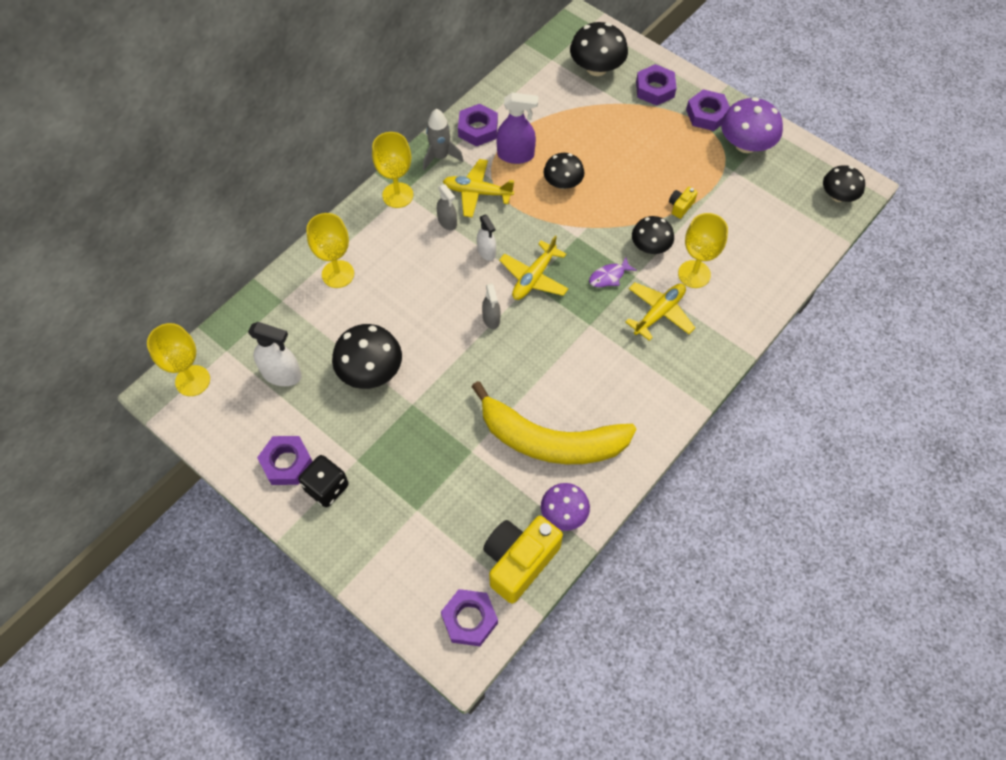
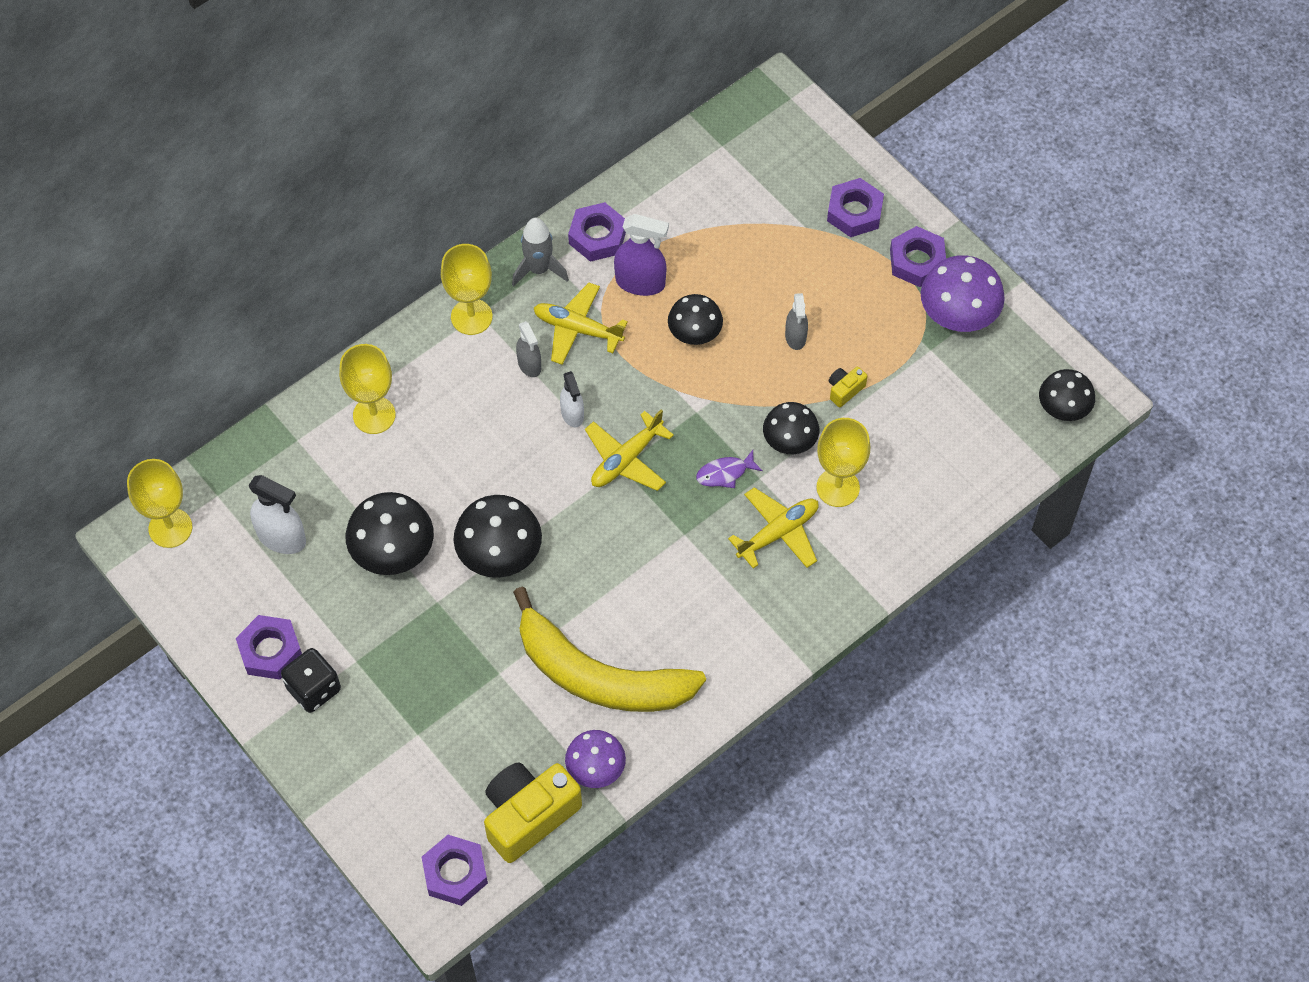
camera: 10 degrees right, 0 degrees up
grey spray bottle [482,283,500,329] -> grey spray bottle moved to [785,293,808,350]
black mushroom [570,22,628,76] -> black mushroom moved to [453,495,542,578]

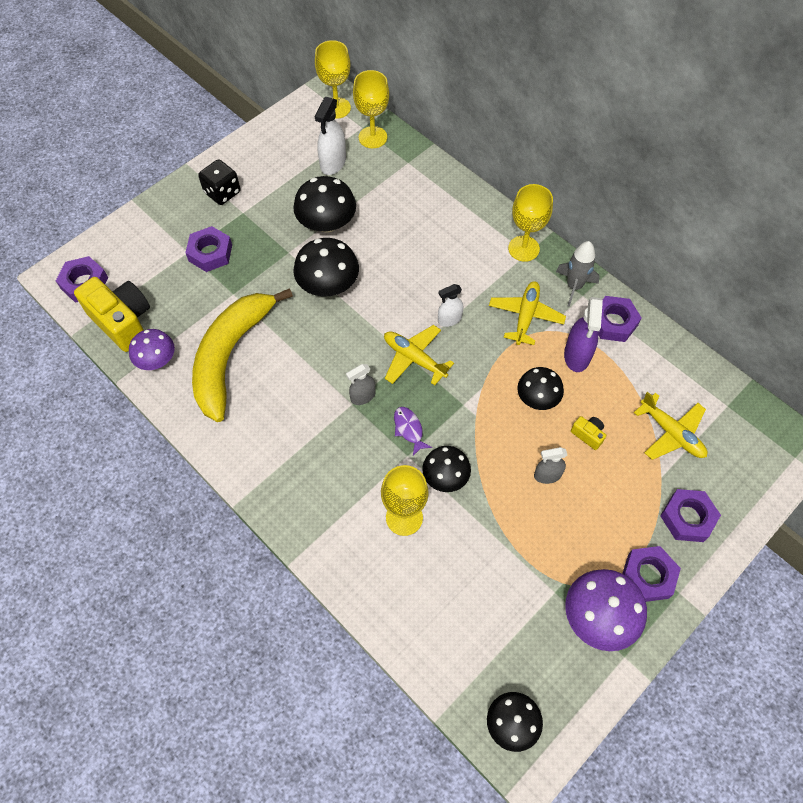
camera: 85 degrees right, 0 degrees up
purple nut [236,615,302,680] -> purple nut moved to [185,226,232,272]
yellow goblet [339,344,396,434] -> yellow goblet moved to [353,70,389,148]
grey spray bottle [516,321,541,377] -> grey spray bottle moved to [346,364,376,405]
yellow plane [728,487,819,568] -> yellow plane moved to [634,391,707,460]
yellow camera [829,367,867,407] -> yellow camera moved to [571,416,606,450]

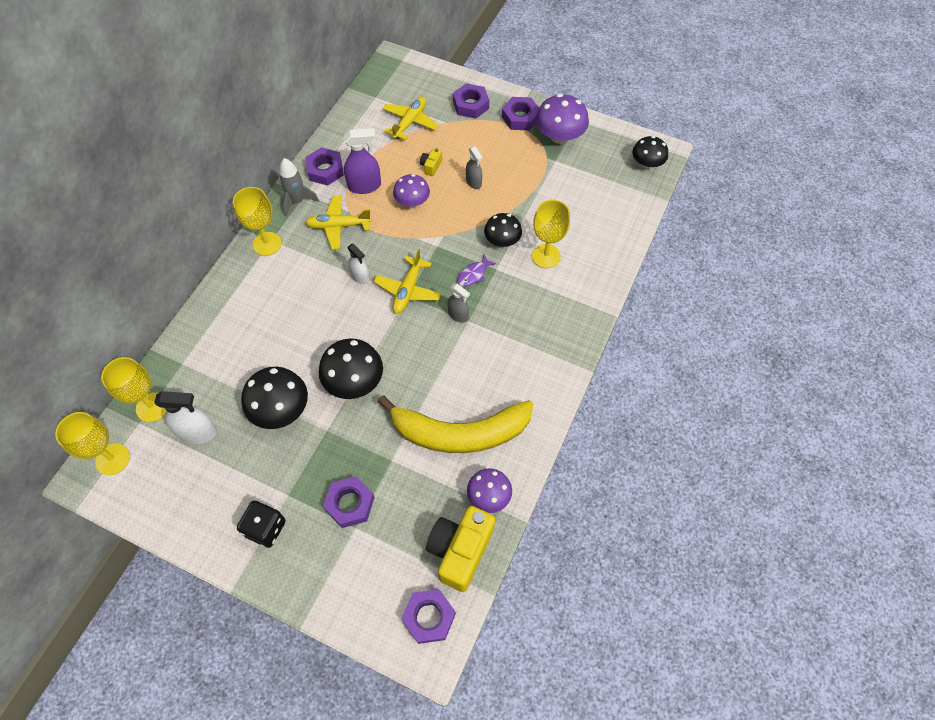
camera: 110 degrees left, 0 degrees up
black mushroom [517,367,564,410] -> purple mushroom [393,174,430,207]

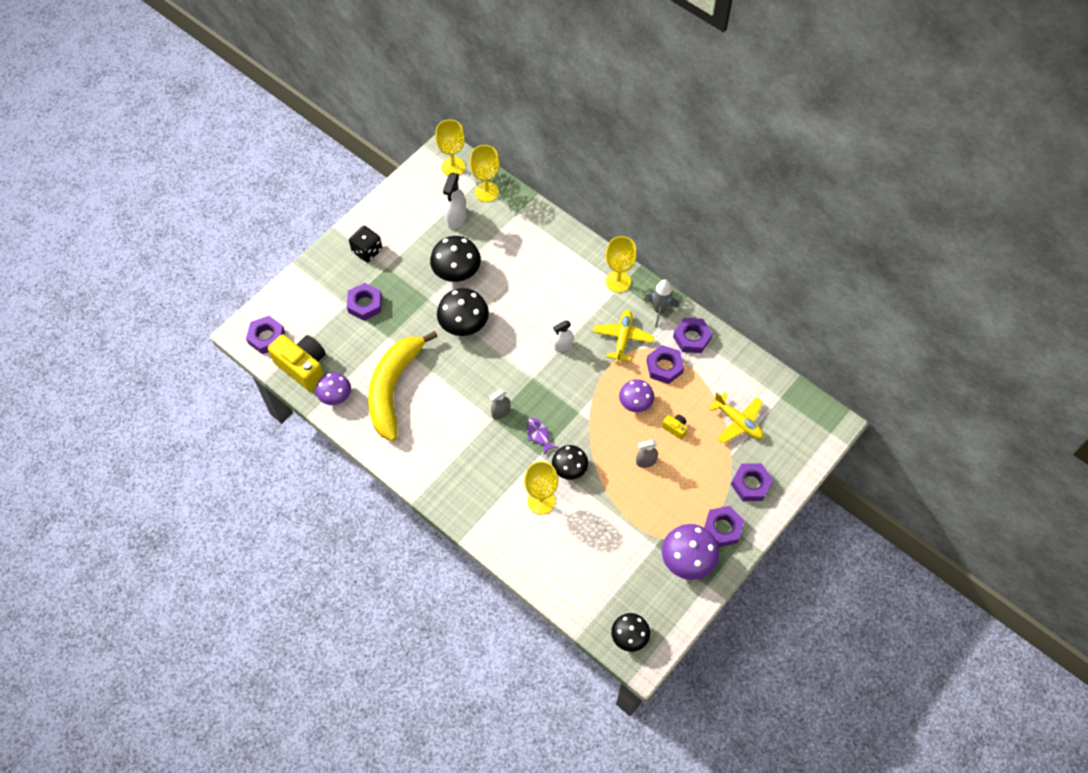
camera: 105 degrees right, 0 degrees up
purple spray bottle [344,128,381,194] -> purple nut [646,345,684,384]
yellow plane [373,249,441,314] -> none

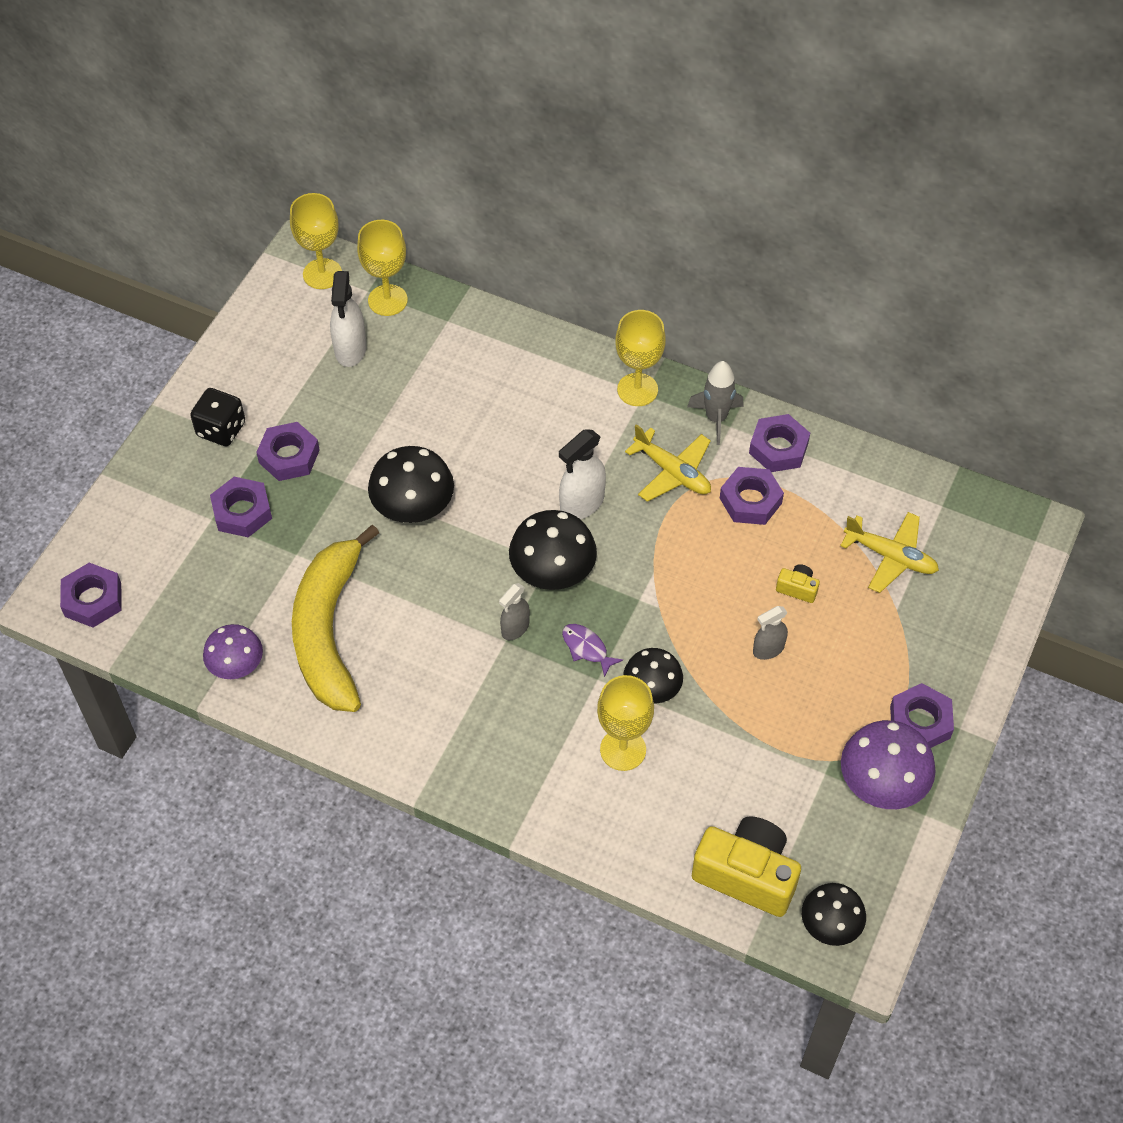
camera: 15 degrees left, 5 degrees down
yellow camera [268,334,326,392] -> yellow camera moved to [692,816,801,917]
black mushroom [430,236,481,282] -> black mushroom moved to [509,510,597,590]
white spray bottle [553,321,573,352] -> white spray bottle [559,429,606,519], size x1.58
yellow plane [593,310,654,362] -> yellow plane turned 135 degrees clockwise [625,424,711,502]
purple mushroom [619,379,654,413] -> none
purple nut [731,464,773,501] -> purple nut moved to [256,422,320,481]

